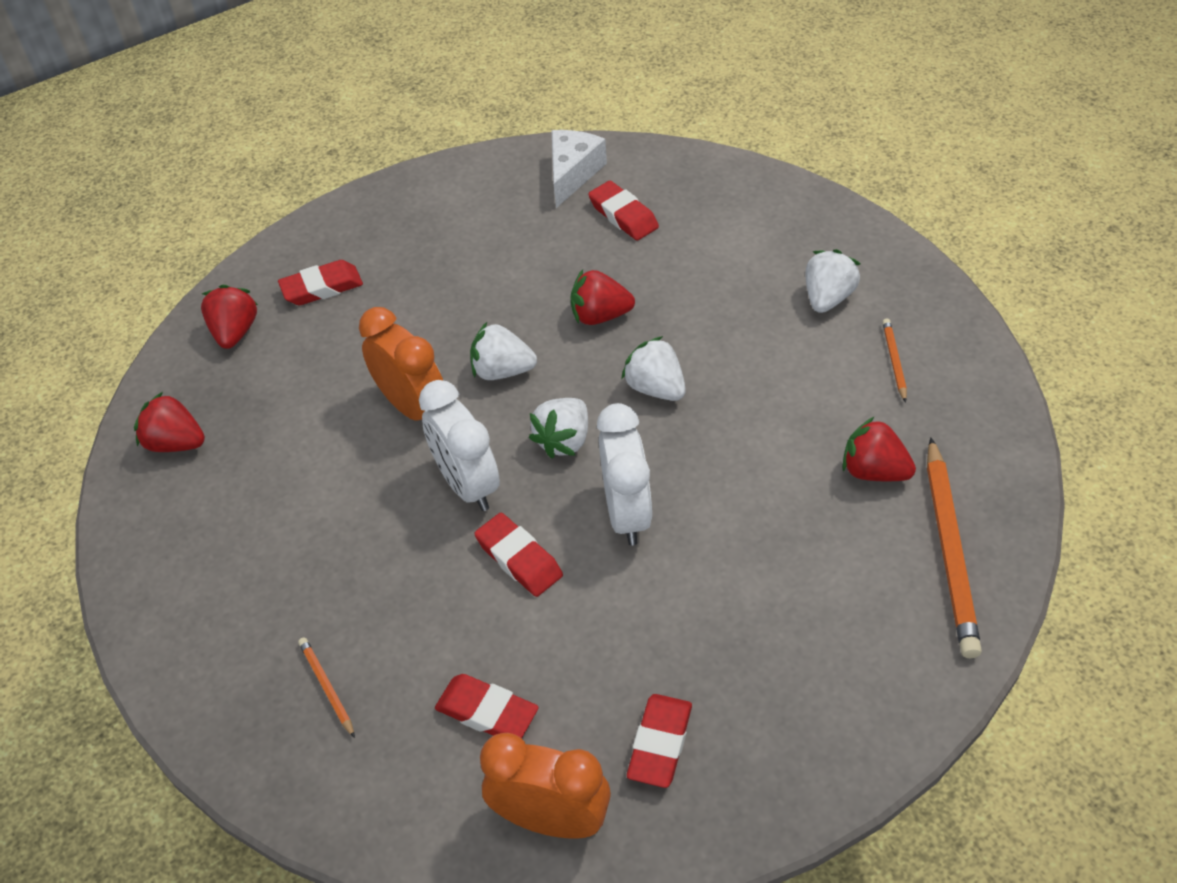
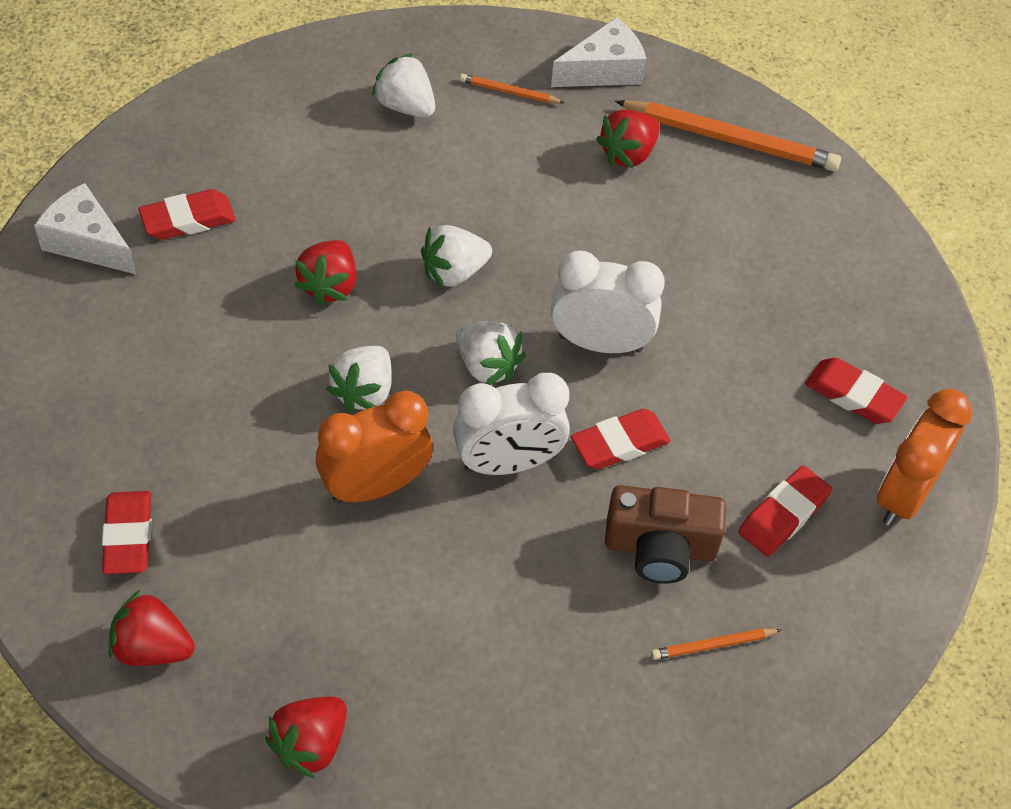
camera: 80 degrees left, 5 degrees up
none -> white cheese [551,17,646,87]
none -> brown camera [605,485,726,584]

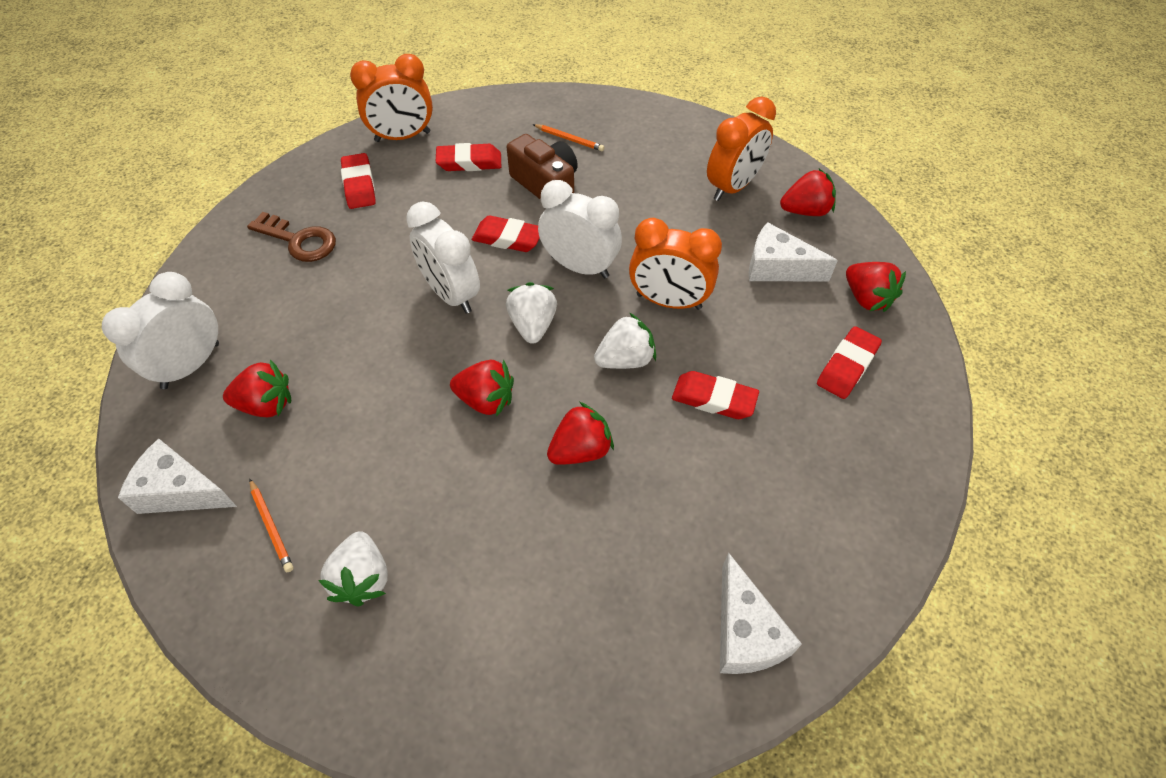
camera: 135 degrees left, 0 degrees up
red eraser [138,189,236,240] -> red eraser moved to [672,371,759,419]
white strawberry [421,225,492,289] -> red strawberry [450,360,514,417]
orange pencil [615,100,841,171] -> white clock [102,272,219,389]
none -> brown key [247,212,336,262]
none -> orange clock [707,97,776,201]
none -> white cheese [749,222,838,281]

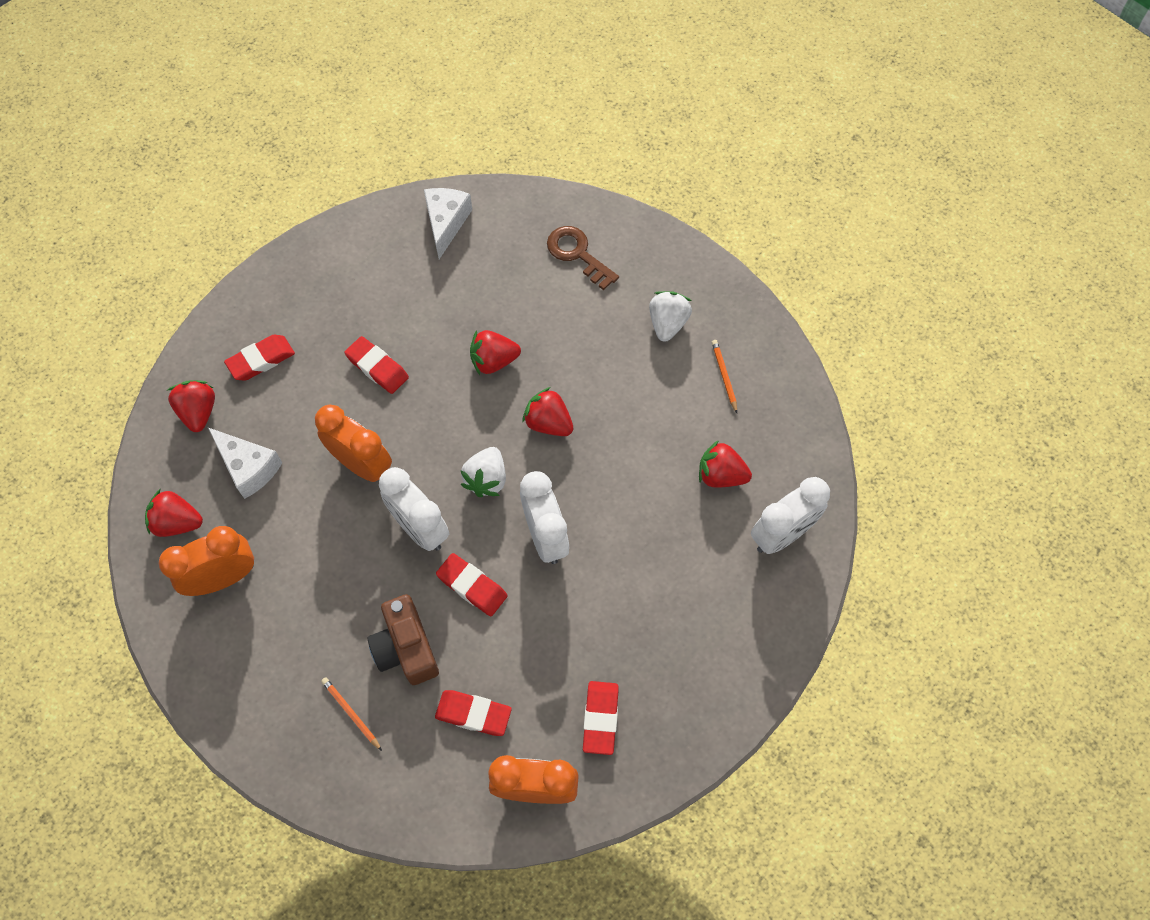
camera: 160 degrees left, 10 degrees up
white cheese [118,438,237,514] -> none
brown key [247,212,336,262] -> brown key moved to [547,226,619,290]
white strawberry [594,313,656,369] -> none

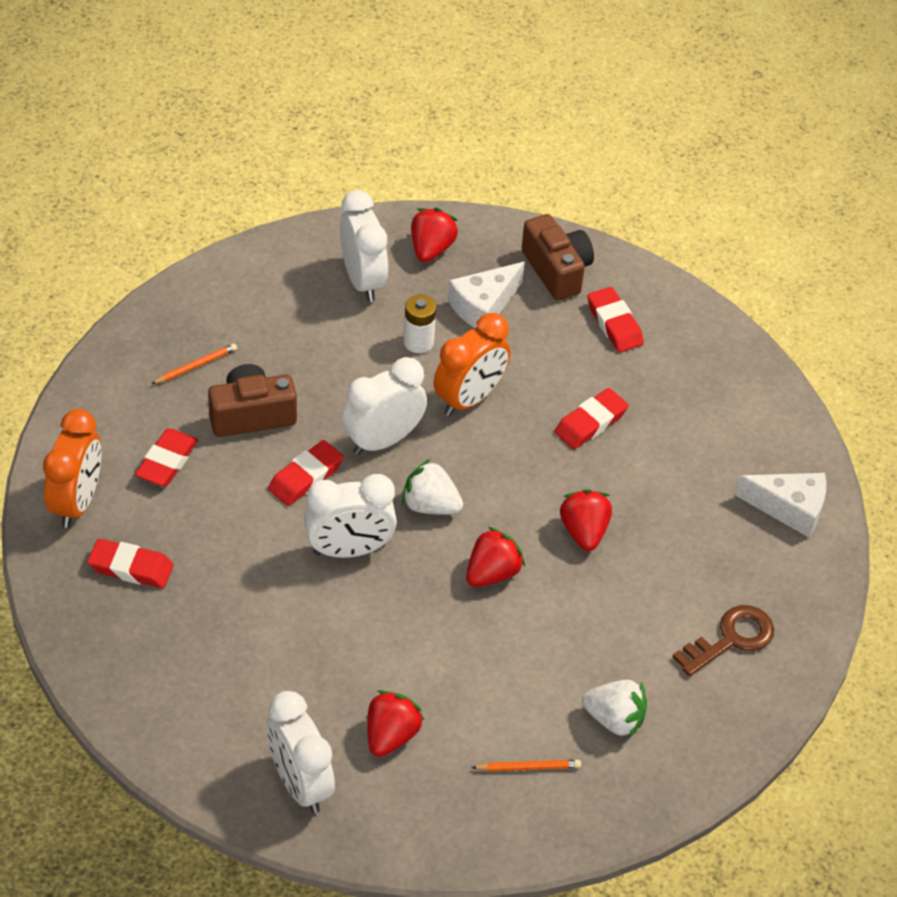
camera: 95 degrees right, 15 degrees down
orange clock [159,526,254,596] -> white clock [340,190,388,302]
red strawberry [168,380,215,432] -> brown camera [522,214,594,301]
none -> white battery [403,295,436,353]

